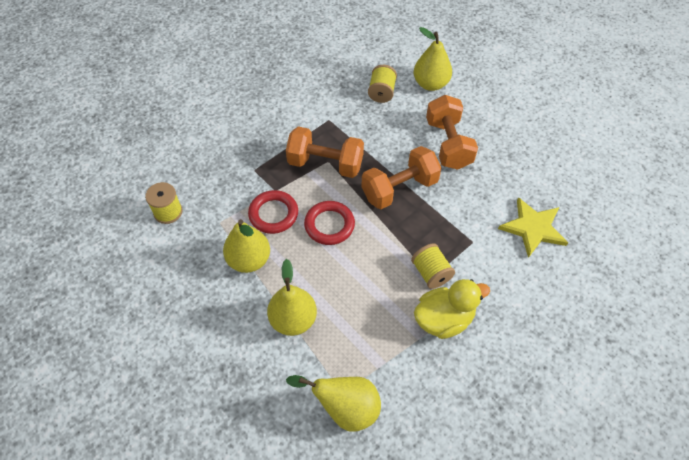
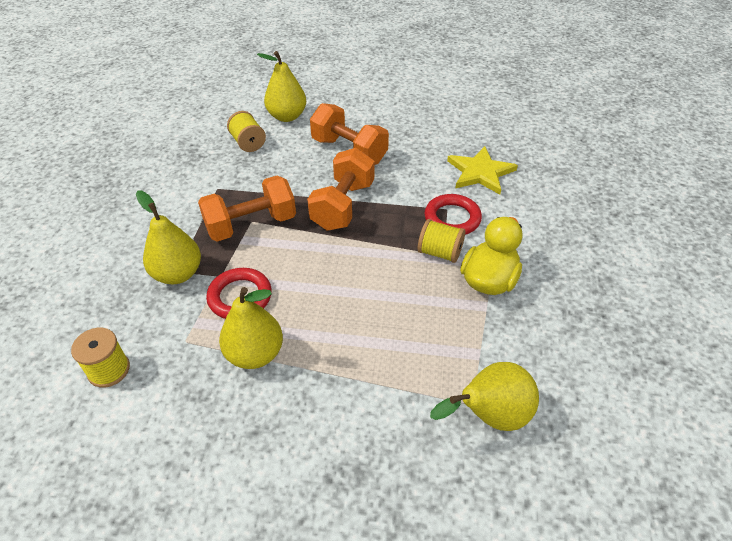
camera: 40 degrees left, 10 degrees down
yellow pear [267,259,317,336] -> yellow pear moved to [136,190,201,284]
red ring [304,201,355,245] -> red ring moved to [425,194,482,235]

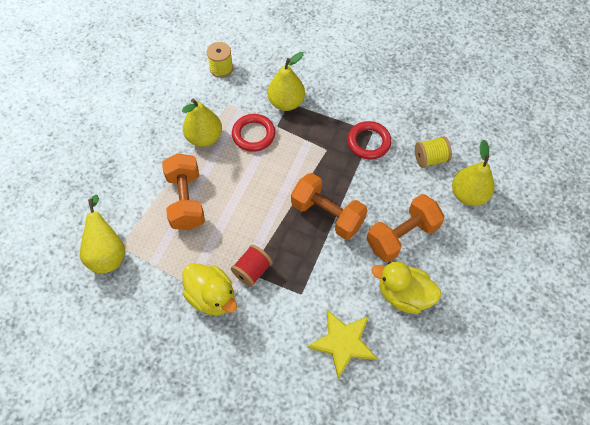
camera: 105 degrees right, 15 degrees up
orange dumbbell [198,176,296,242] -> orange dumbbell moved to [162,153,205,230]
yellow spool [418,219,465,263] -> red spool [231,245,272,287]
red ring [425,194,482,235] -> red ring moved to [347,121,391,159]
none -> yellow duck [372,261,441,314]

